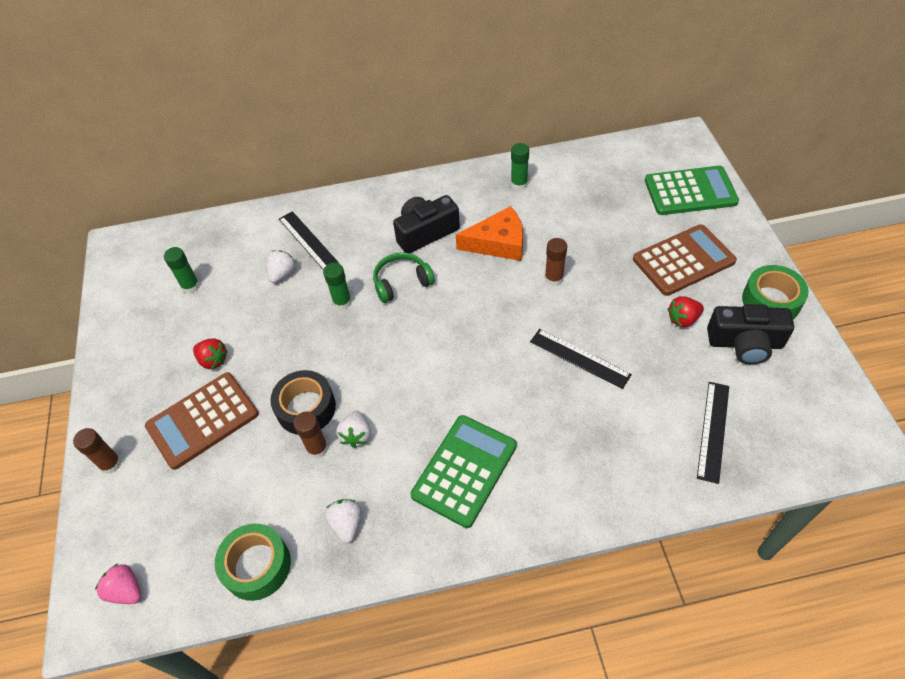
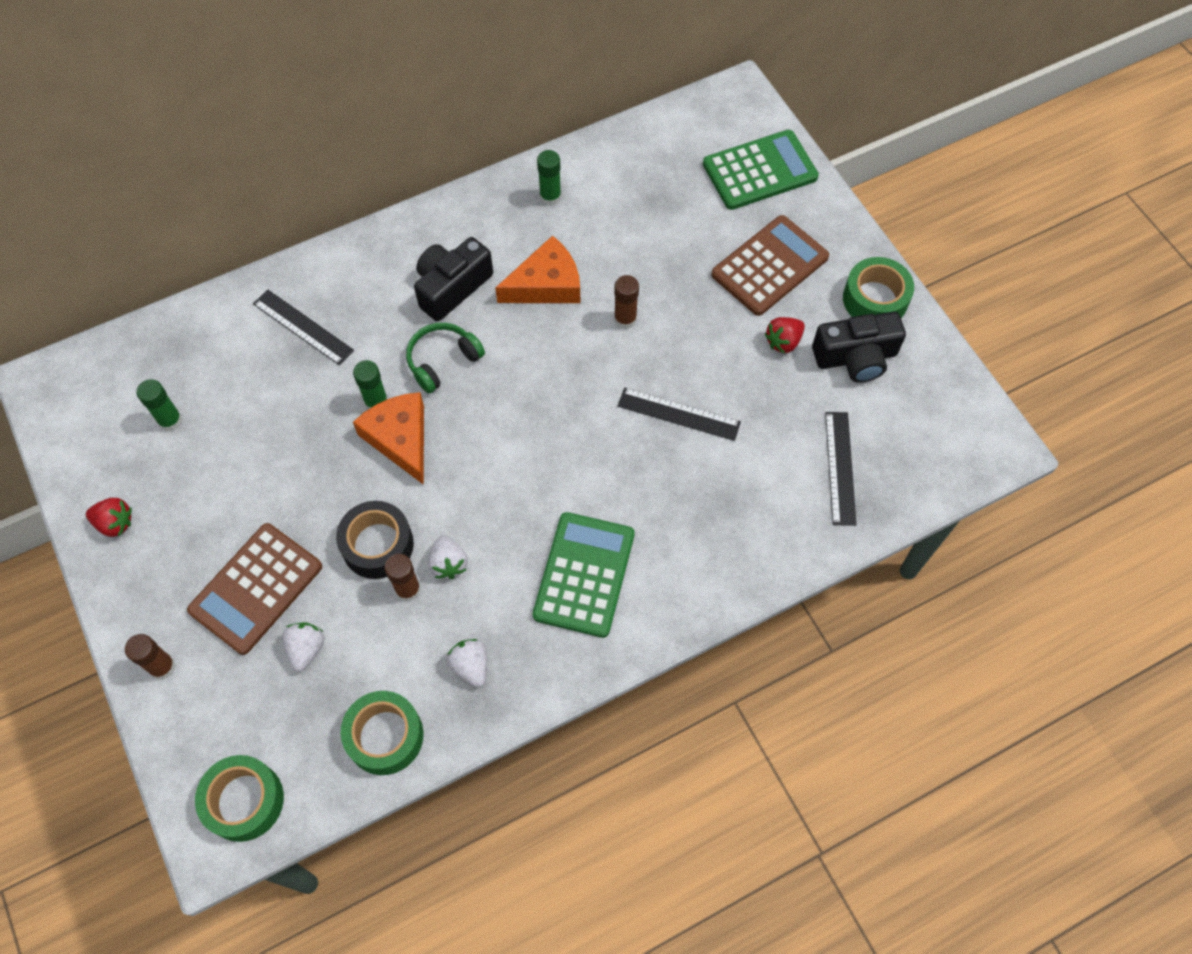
camera: 20 degrees left, 10 degrees up
pink strawberry [95,564,141,604] -> green tape [195,755,284,842]
red strawberry [193,338,228,369] -> red strawberry moved to [86,498,132,537]
white strawberry [267,250,296,283] -> white strawberry moved to [282,622,324,672]
none -> orange cheese [353,392,424,485]

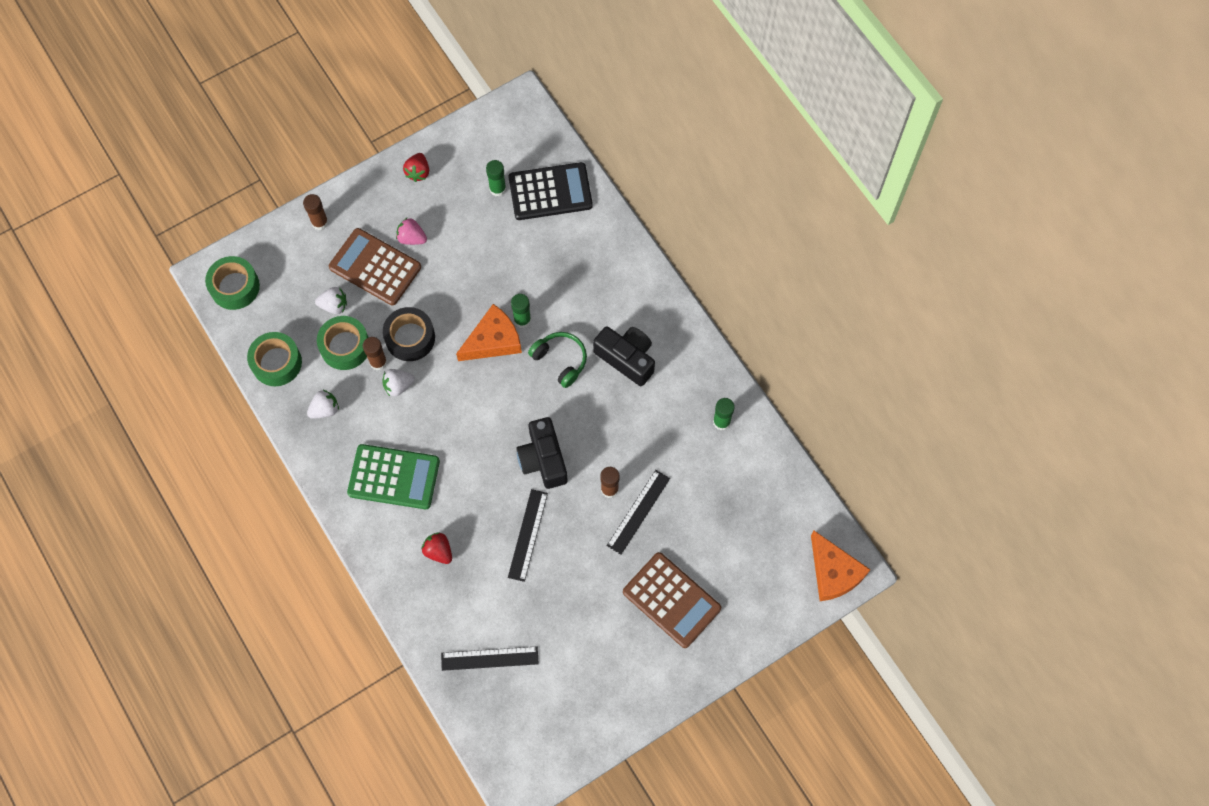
camera: 85 degrees right, 5 degrees up
black ruler [253,289,354,365] -> black ruler moved to [607,470,670,555]
orange cheese [495,235,581,303] -> orange cheese moved to [811,531,871,601]
green calculator [703,130,819,210] -> none
red strawberry [765,317,805,354] -> red strawberry moved to [421,532,452,564]
black camera [812,312,906,383] -> black camera moved to [516,417,568,489]
green tape [843,257,914,318] -> green tape moved to [317,316,369,370]
none -> pink strawberry [396,217,427,245]
none -> black calculator [509,162,593,220]

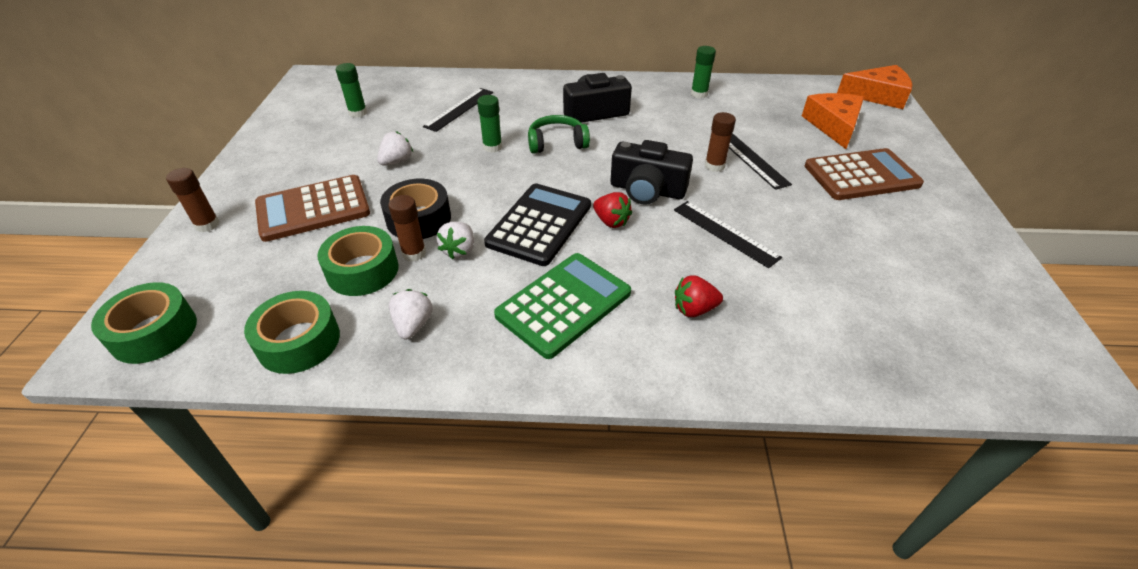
camera: 55 degrees left, 25 degrees down
white strawberry [315,287,347,314] -> white strawberry moved to [377,131,413,166]
pink strawberry [396,217,427,245] -> none
red strawberry [403,153,429,182] -> red strawberry moved to [593,192,632,228]
black ruler [441,646,539,671] -> black ruler moved to [423,88,493,132]
orange cheese [456,304,522,361] -> orange cheese moved to [802,93,864,149]
black calculator [509,162,593,220] -> black calculator moved to [484,183,591,266]

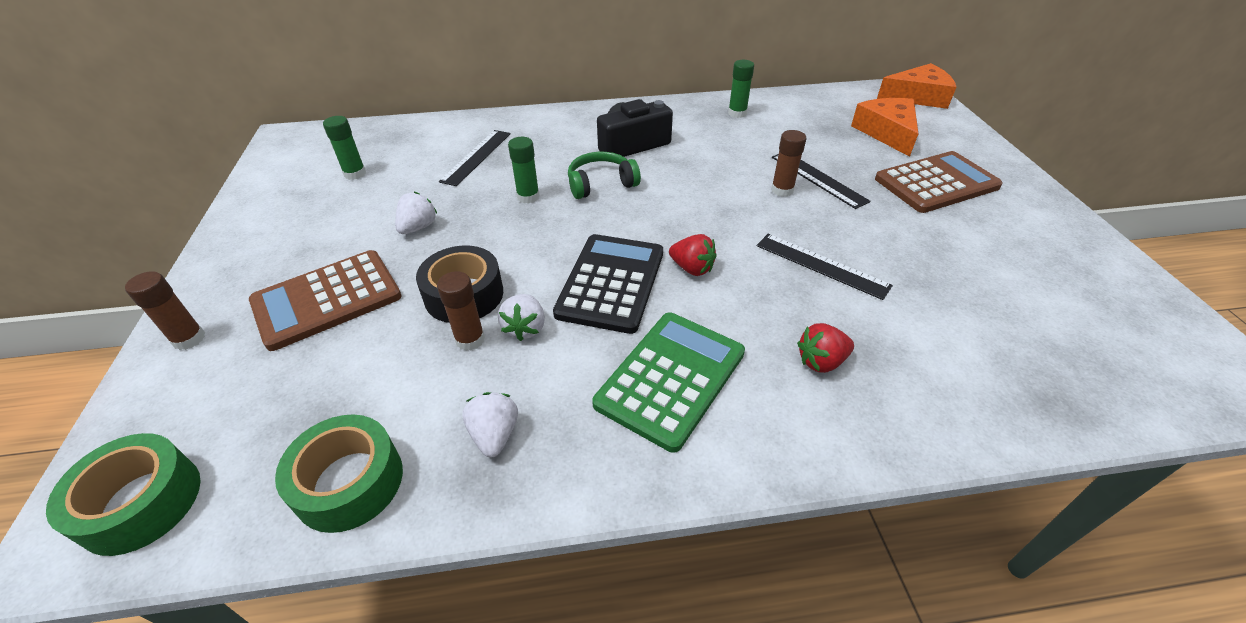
camera: 10 degrees left, 0 degrees up
green tape [317,226,399,296] -> none
black camera [611,140,693,205] -> none

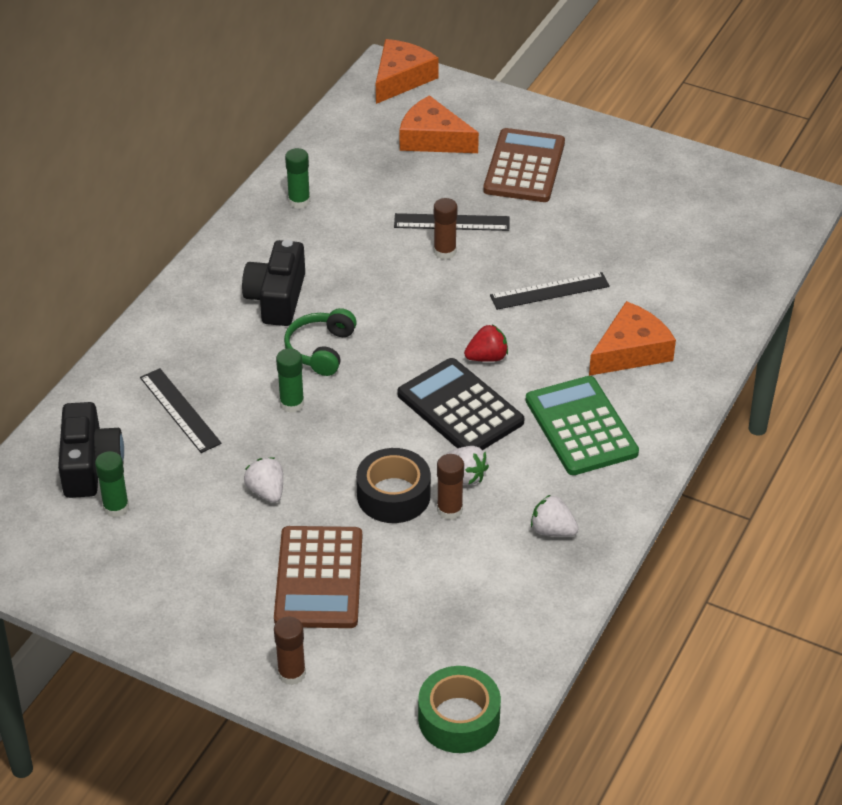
camera: 55 degrees left, 0 degrees up
green tape [275,415,403,533] -> none
red strawberry [797,323,854,373] -> orange cheese [589,301,676,376]
none -> black camera [58,402,124,498]

